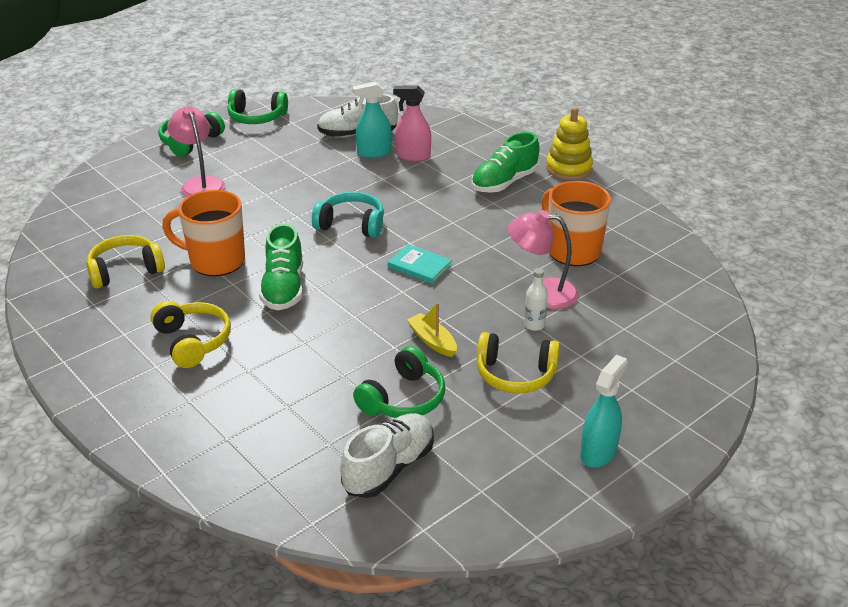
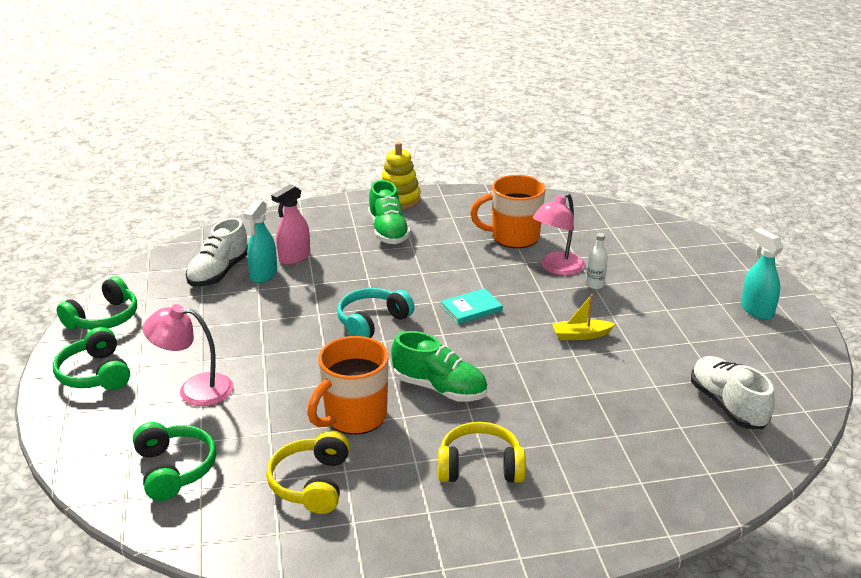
camera: 60 degrees left, 5 degrees down
green headphones [353,346,445,418] -> green headphones moved to [133,422,216,501]
yellow headphones [477,332,560,394] -> none

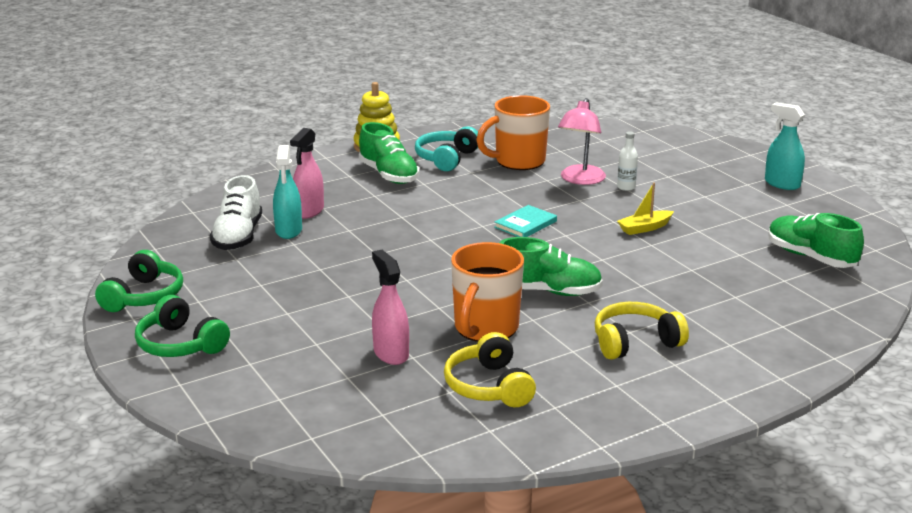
camera: 20 degrees left, 5 degrees down
green headphones [133,422,216,501] -> none
pink lamp [143,304,234,406] -> none
turquoise headphones [337,288,415,338] -> turquoise headphones moved to [415,126,478,171]
white shoe [691,356,775,429] -> green shoe [768,213,864,268]
none -> pink spray bottle [372,250,409,365]

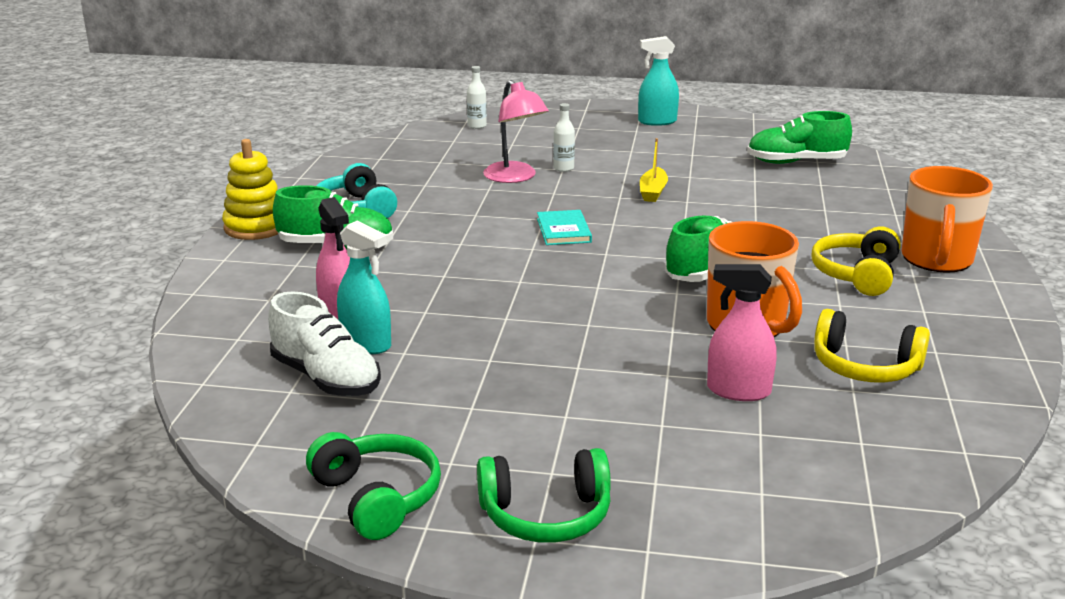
camera: 50 degrees left, 0 degrees up
orange mug [476,95,550,170] -> orange mug moved to [901,166,993,273]
none -> white bottle [467,66,487,129]

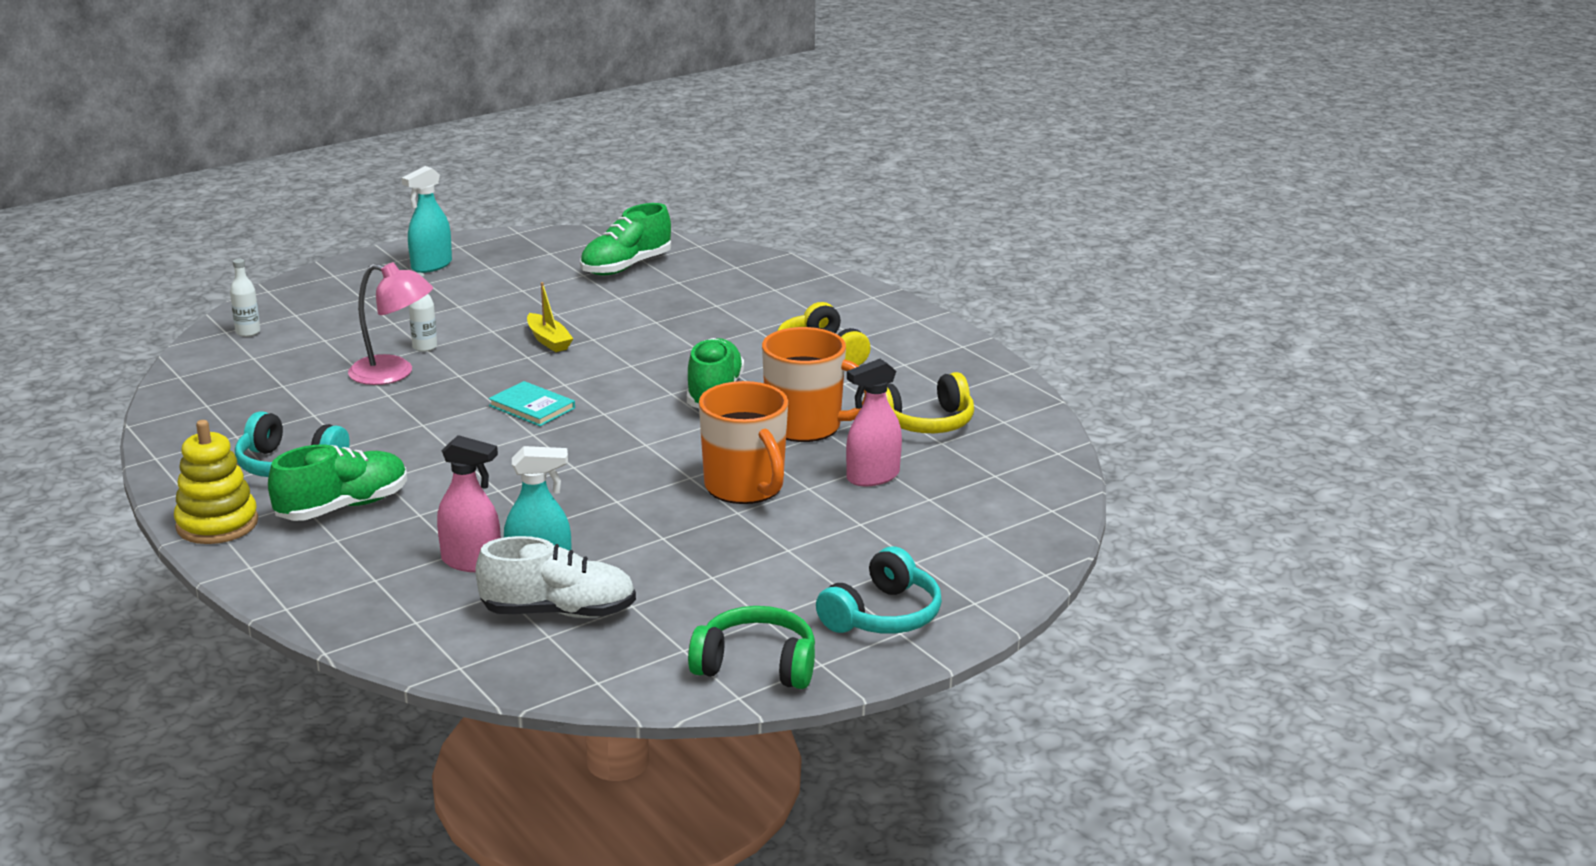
camera: 45 degrees left, 0 degrees up
green headphones [477,448,611,543] -> turquoise headphones [816,546,942,634]
orange mug [901,166,993,273] -> orange mug moved to [699,381,788,504]

